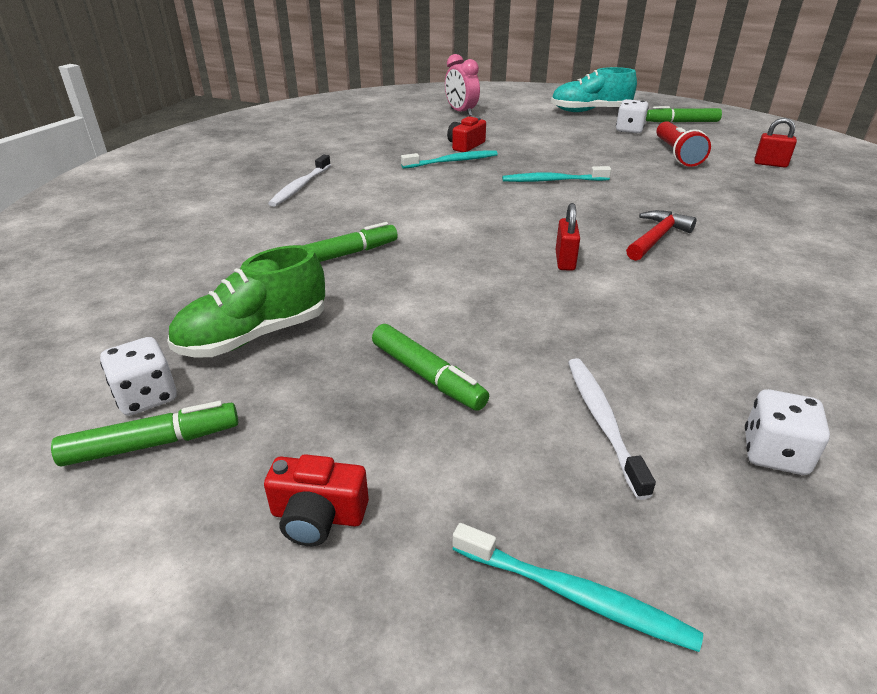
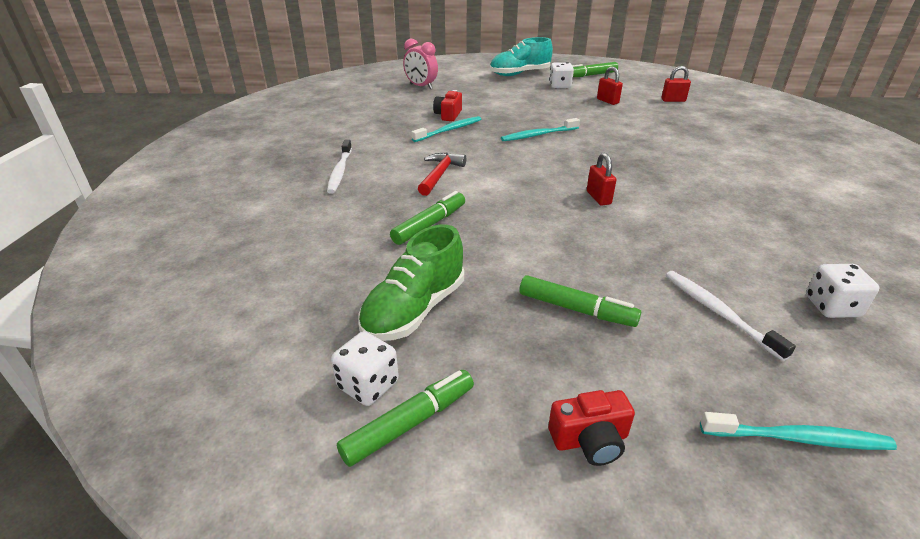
camera: 20 degrees left, 0 degrees up
red hammer [626,210,697,261] -> red hammer moved to [418,153,466,196]
red flashlight [656,121,711,167] -> red padlock [597,67,623,105]

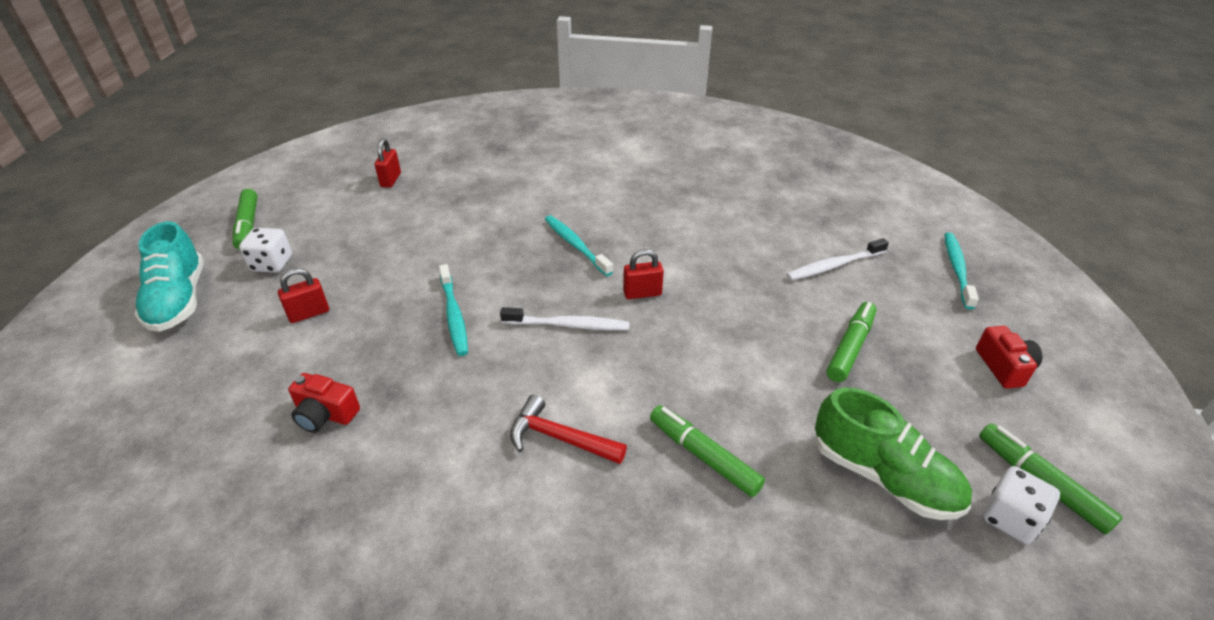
camera: 85 degrees left, 5 degrees up
white toothbrush [327,140,352,194] -> white toothbrush moved to [500,307,630,330]
pink clock [403,39,438,89] -> none
turquoise toothbrush [411,116,481,142] -> turquoise toothbrush moved to [545,215,613,276]
red padlock [597,67,623,105] -> red padlock moved to [278,268,329,323]
white dice [806,264,879,318] -> none

